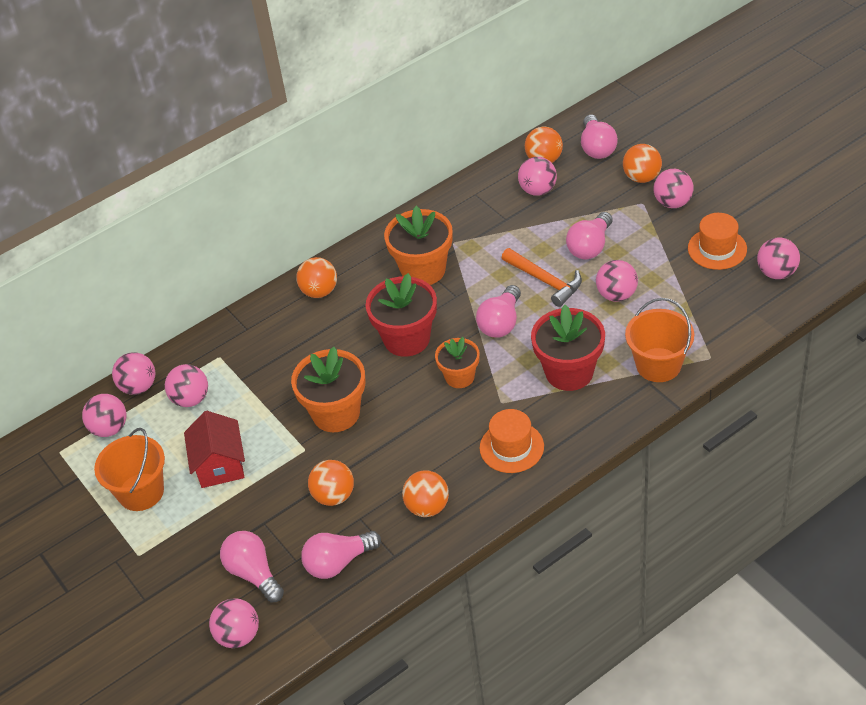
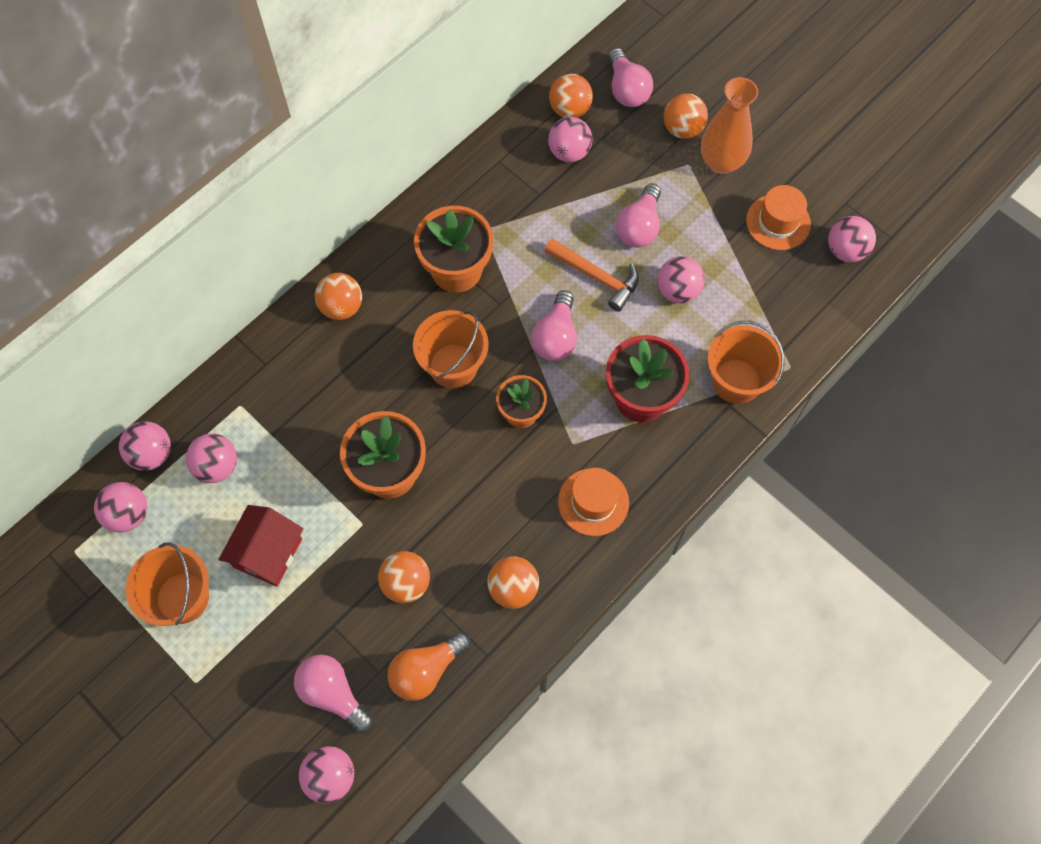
camera: 15 degrees left, 20 degrees up
red house [184,411,245,488] -> red house turned 45 degrees clockwise [219,505,304,586]
pink light bulb [301,531,381,579] -> orange light bulb [387,632,471,701]
red flower pot [366,273,437,357] -> orange bucket [413,310,489,388]
pink ball [653,169,694,208] -> orange vase [701,77,758,174]

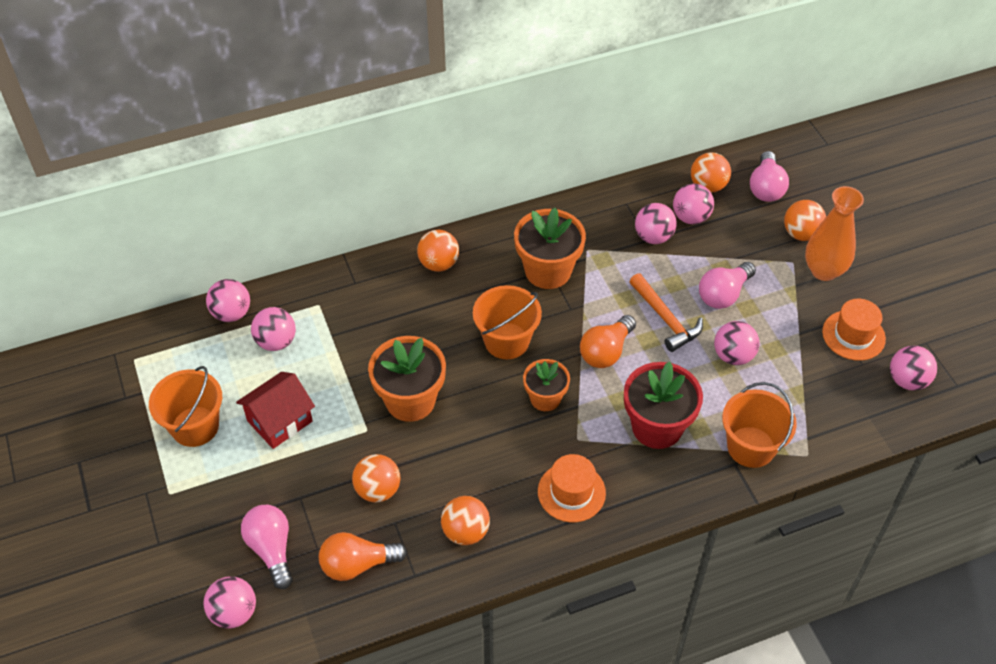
camera: 25 degrees right, 15 degrees down
pink ball [94,482,147,533] -> pink ball moved to [635,203,677,244]
pink light bulb [531,290,577,361] -> orange light bulb [580,315,636,368]

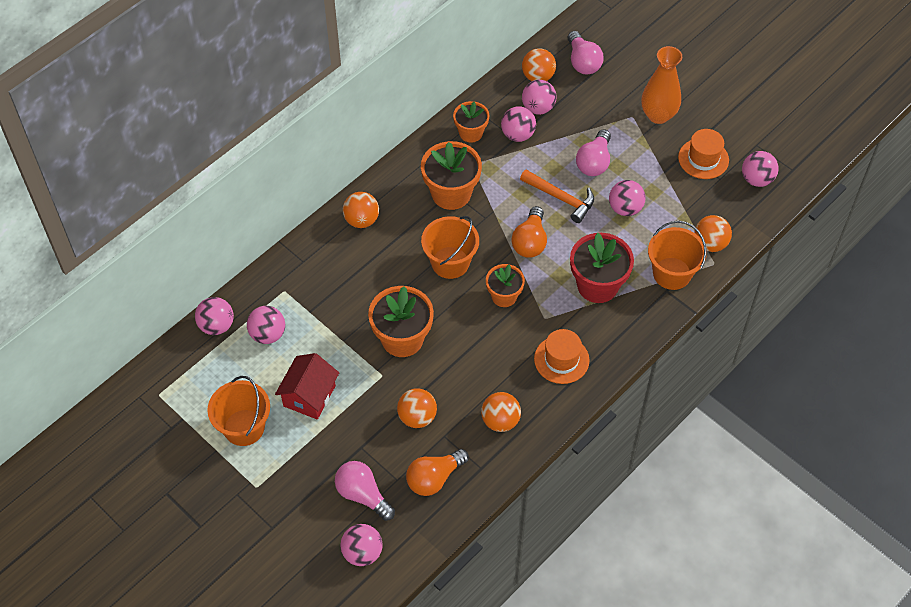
camera: 25 degrees left, 5 degrees up
orange ball [784,200,826,241] -> orange ball moved to [695,215,732,252]
none -> orange flower pot [453,101,489,143]

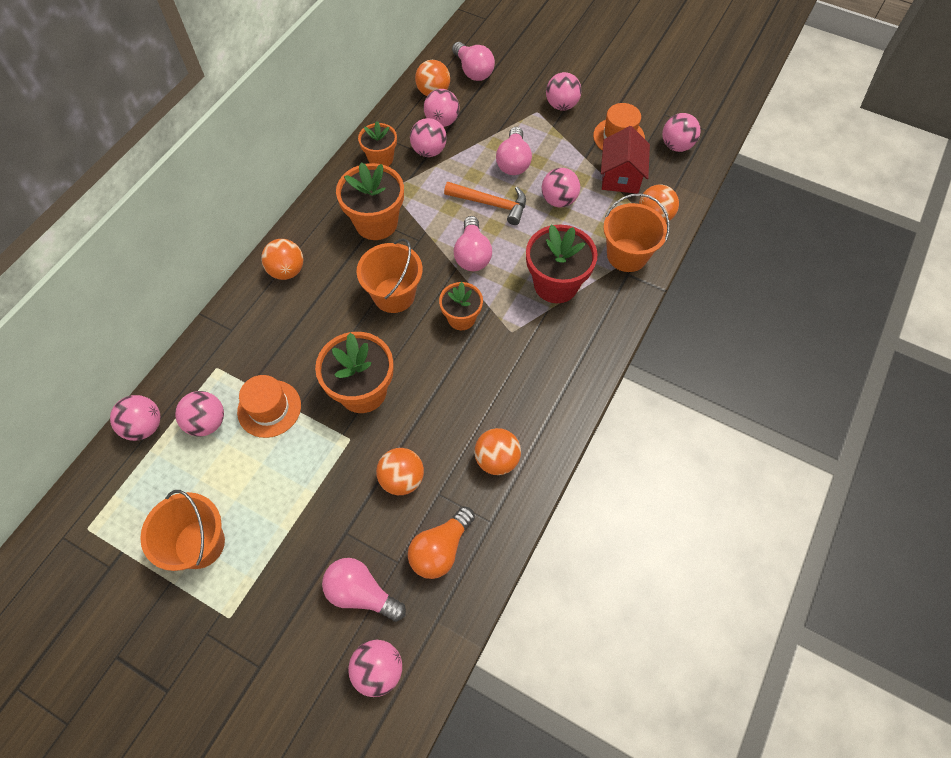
camera: 15 degrees left, 5 degrees up
red house [275,353,339,419] -> red house moved to [601,126,650,194]
orange light bulb [511,206,547,258] -> pink light bulb [454,216,492,271]
orange hat [534,329,590,384] -> orange hat moved to [237,375,301,438]
orange vase [641,46,682,124] -> pink ball [546,72,582,111]

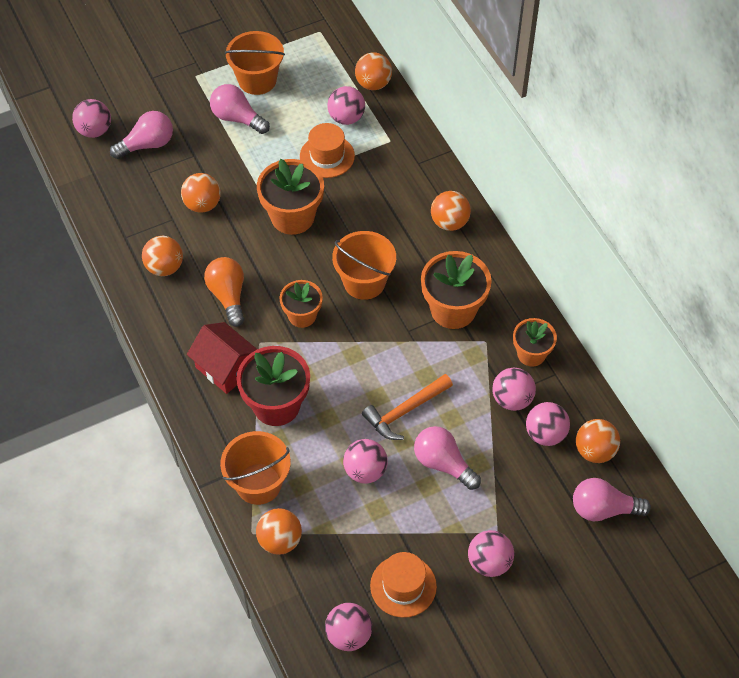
camera: 125 degrees right, 5 degrees down
pink ball [110,395,160,441] -> orange ball [355,52,392,90]
orange light bulb [408,507,475,579] -> orange light bulb moved to [204,257,244,327]
pink light bulb [454,216,492,271] -> pink light bulb moved to [210,84,270,134]
red house [601,126,650,194] -> red house moved to [187,322,257,394]

